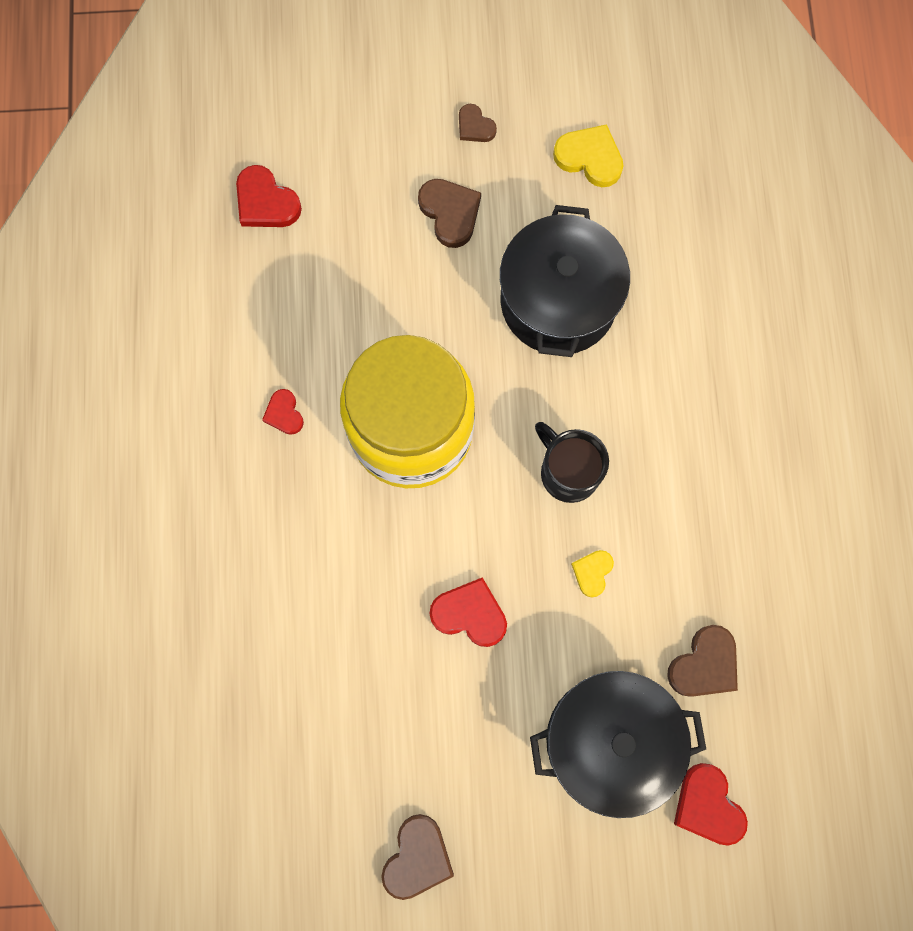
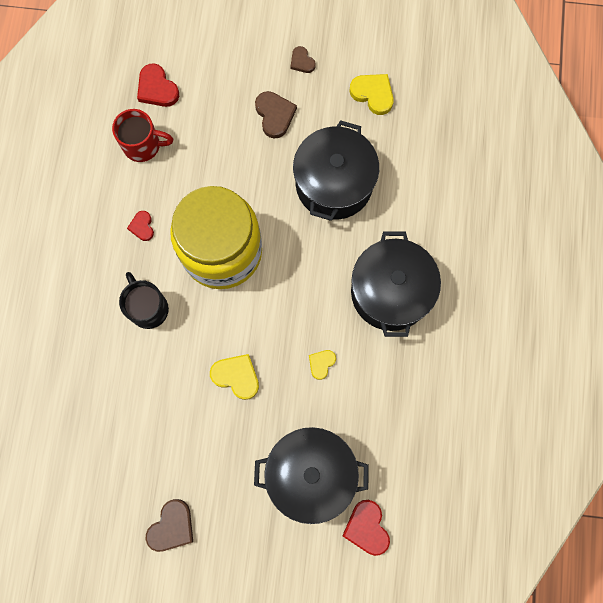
camera: 10 degrees right, 0 degrees up
red heart [429,577,507,647] -> yellow heart [210,354,259,400]
black mug [535,422,609,503] -> black mug moved to [119,272,169,329]
brown heart [667,625,738,697] -> none
none -> red mug [112,109,173,162]
none -> black pot [351,231,441,337]

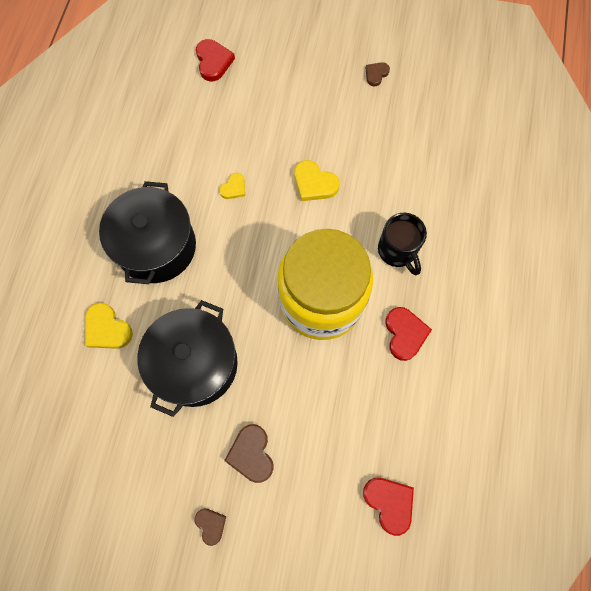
camera: 175 degrees left, 5 degrees down
red mug [112,109,173,162] -> none
red heart [127,211,154,241] -> red heart [385,307,432,361], size x1.63
brown heart [146,499,193,552] -> brown heart [366,62,390,86], size x0.61
black pot [254,427,369,524] -> none
yellow heart [349,74,394,115] -> yellow heart moved to [85,303,133,349]

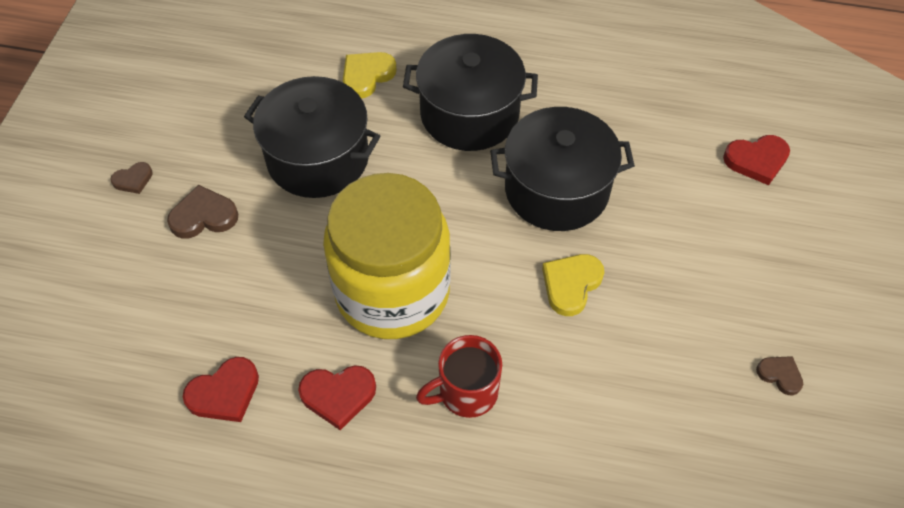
camera: 90 degrees right, 15 degrees down
yellow heart [219,173,245,199] -> black pot [490,107,635,231]
red heart [363,478,414,536] -> red heart moved to [183,357,259,422]
black mug [378,213,427,275] -> red mug [416,335,502,418]

